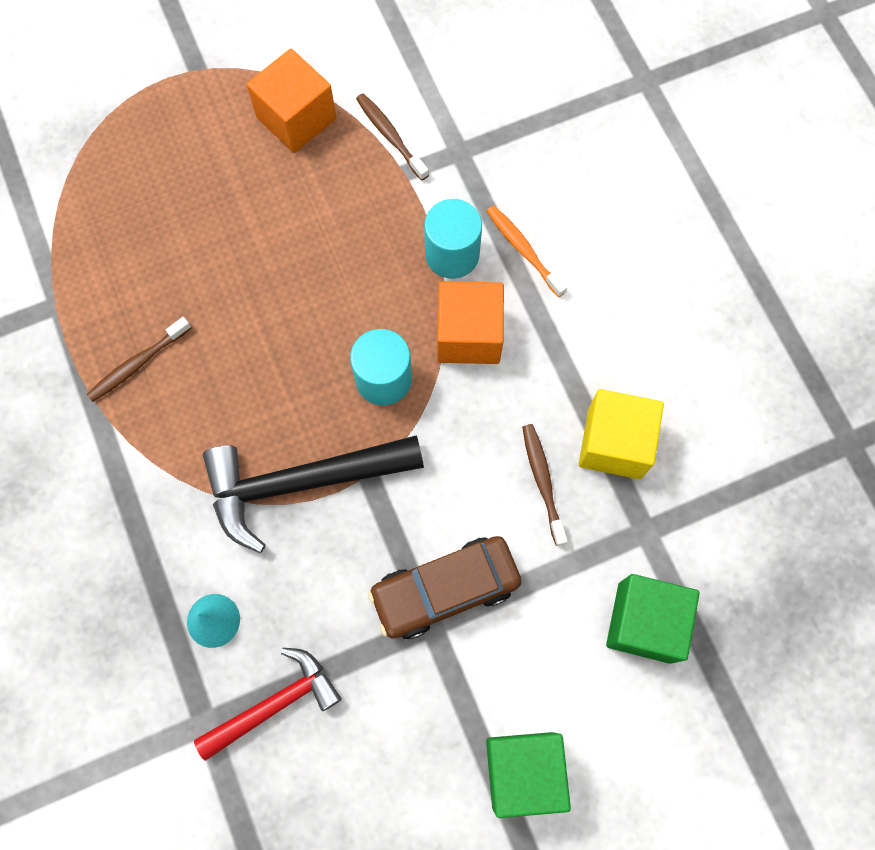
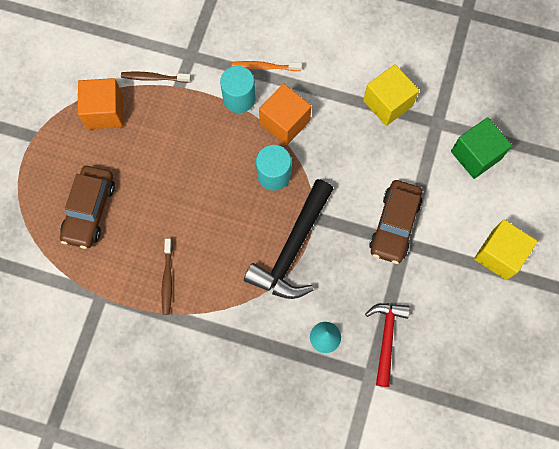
camera: 50 degrees left, 0 degrees up
green cube [486,732,571,818] -> yellow cube [474,220,538,280]
brown toothbrush [522,424,568,546] -> none
none -> brown car [60,166,115,249]

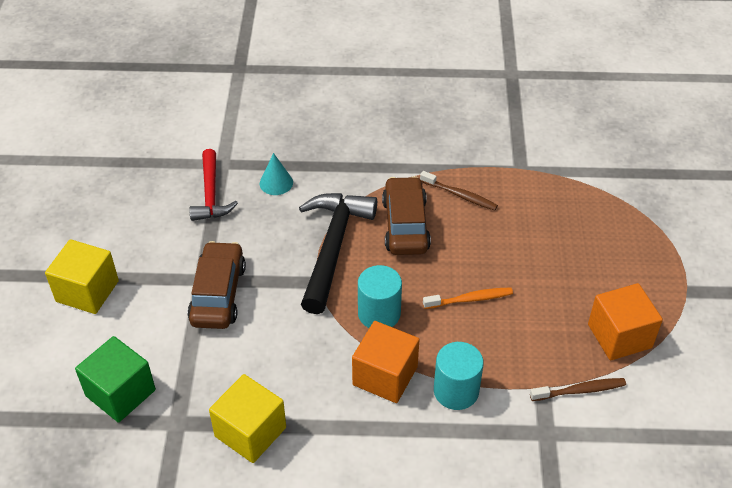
camera: 165 degrees right, 25 degrees down
brown car [60,166,115,249] -> brown car moved to [382,176,431,255]
brown toothbrush [162,239,173,315] -> brown toothbrush turned 135 degrees clockwise [420,171,498,211]
orange toothbrush [232,61,302,71] -> orange toothbrush moved to [423,287,513,309]

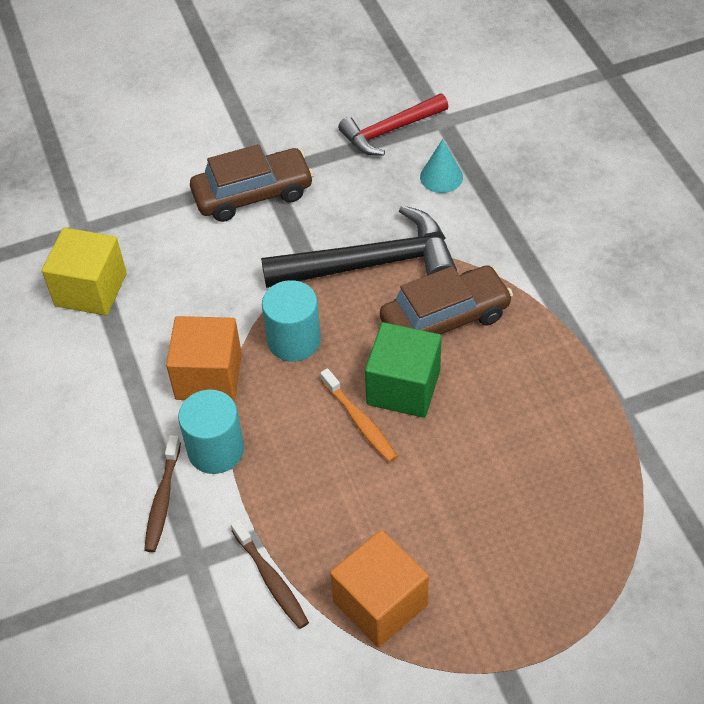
camera: 70 degrees right, 5 degrees up
yellow cube [45,239,119,314] -> none
green cube [75,336,156,423] -> green cube moved to [365,322,442,418]
brown toothbrush [420,171,498,211] -> brown toothbrush moved to [144,435,181,552]

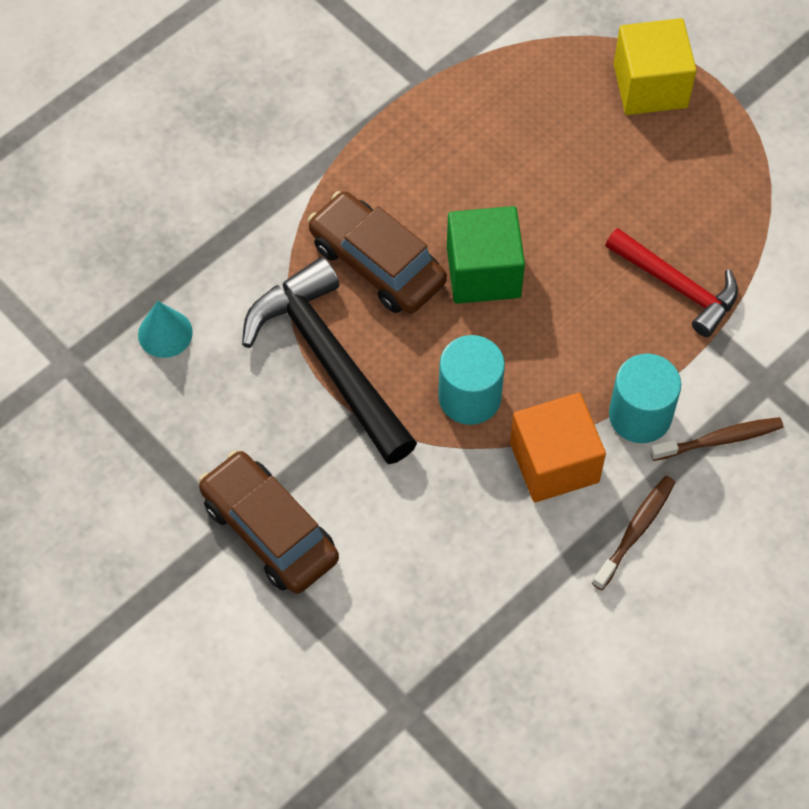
camera: 115 degrees left, 10 degrees up
yellow cube [42,228,127,316] -> yellow cube moved to [614,18,696,115]
brown toothbrush [231,519,309,629] -> brown toothbrush moved to [592,476,675,590]
orange toothbrush [320,368,398,462] -> none
orange cube [330,530,429,647] -> none
red hammer [338,94,448,156] -> red hammer moved to [605,228,738,337]

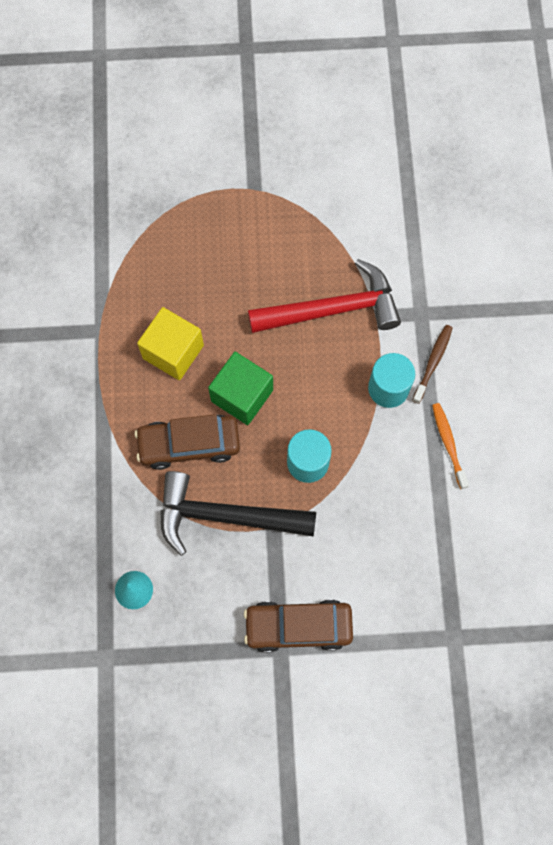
camera: 50 degrees left, 10 degrees up
orange cube [510,393,606,502] -> none
brown toothbrush [592,476,675,590] -> orange toothbrush [432,403,469,489]
red hammer [605,228,738,337] -> red hammer [248,259,401,333], size x1.57
yellow cube [614,18,696,115] -> yellow cube moved to [137,307,204,380]

